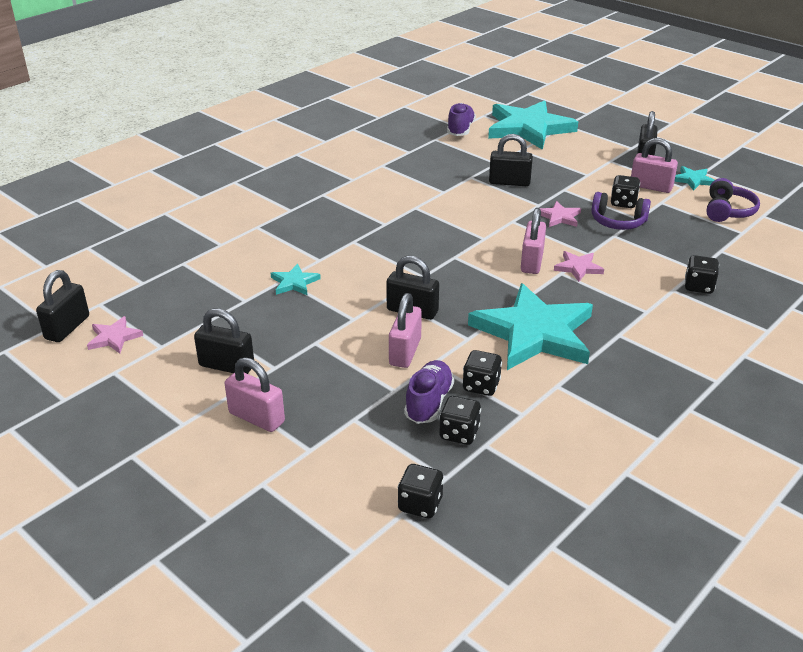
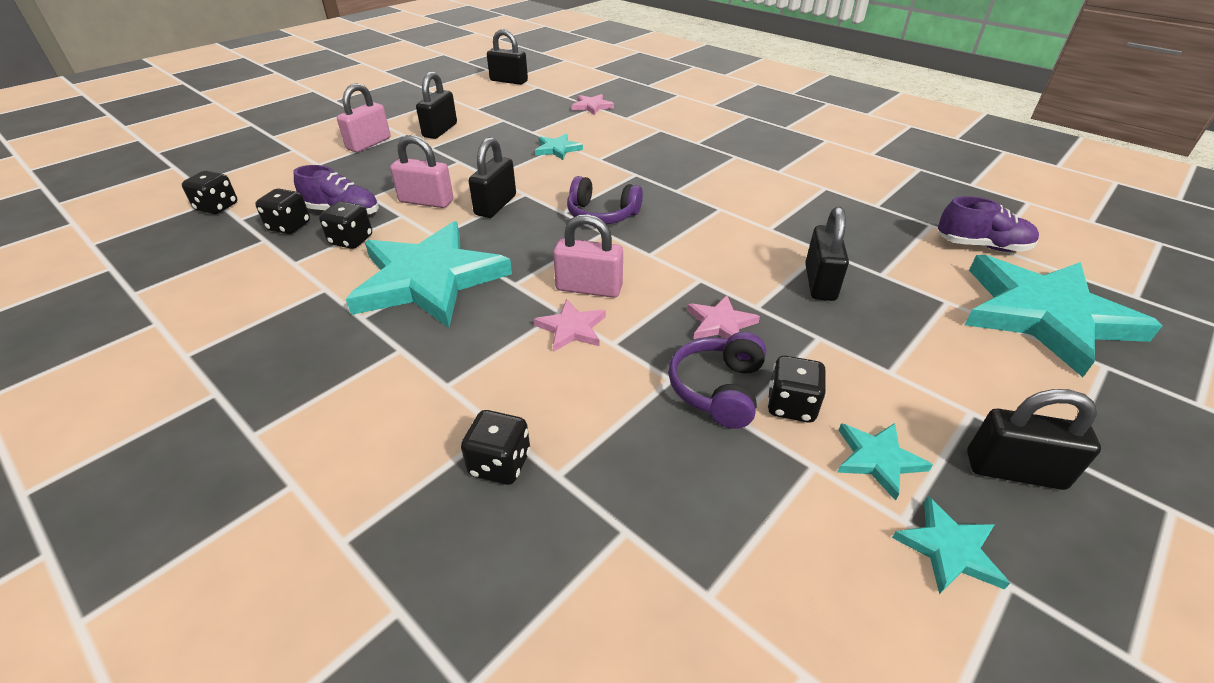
camera: 90 degrees right, 5 degrees up
pink star [87,316,143,354] -> pink star moved to [571,94,614,115]
pink padlock [631,138,678,193] -> turquoise star [837,423,933,501]
purple headphones [706,178,760,222] -> purple headphones moved to [567,176,643,224]

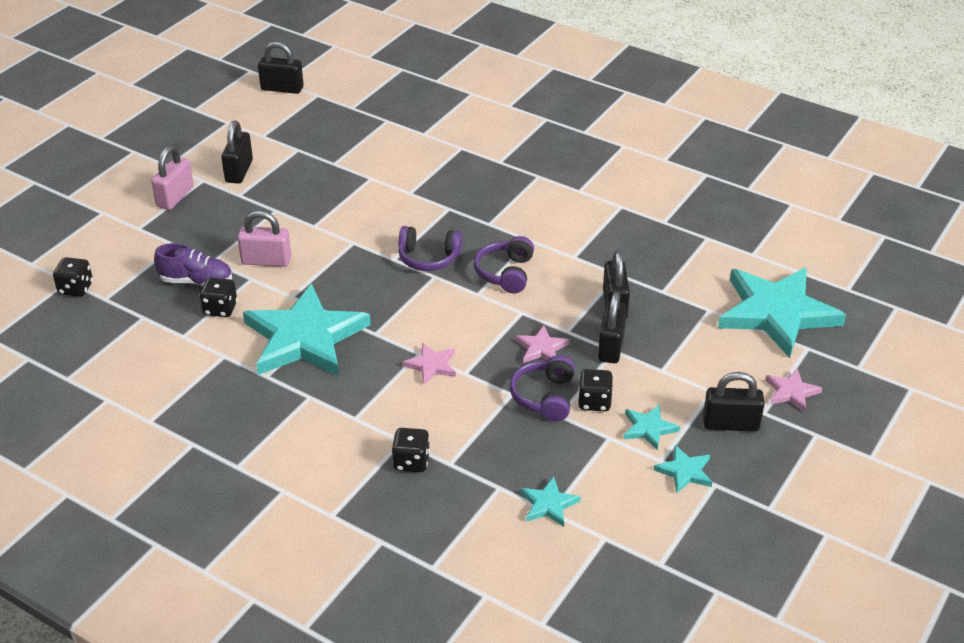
camera: 10 degrees left, 0 degrees up
black dice [255,188,310,234] -> none
black padlock [469,137,516,218] -> black padlock moved to [598,292,627,363]
turquoise star [535,134,583,160] -> turquoise star moved to [520,476,581,527]
pink padlock [553,214,623,298] -> none
pink star [571,94,614,115] -> pink star moved to [765,368,822,412]
purple shoe [938,196,1039,252] -> none
none -> purple headphones [474,236,534,293]

